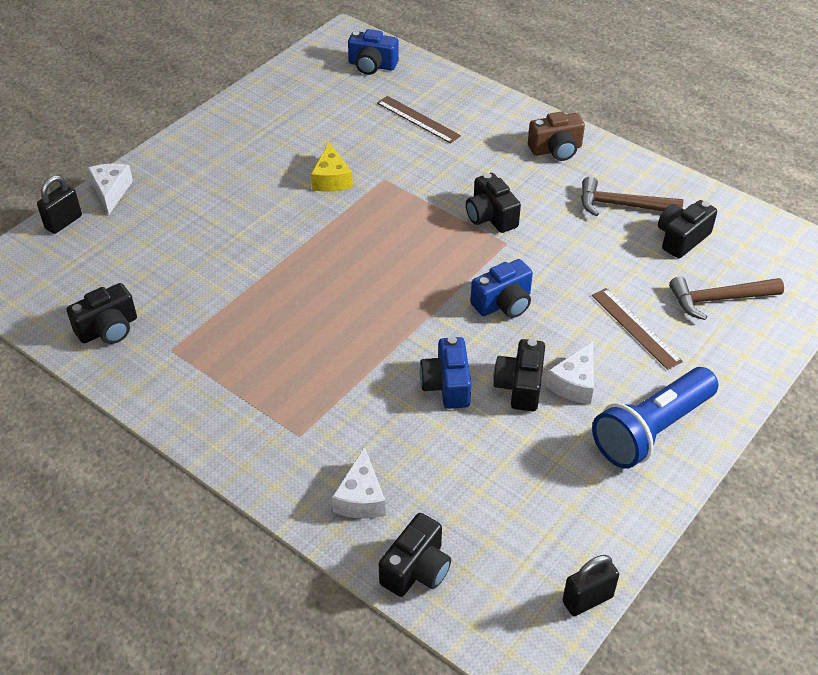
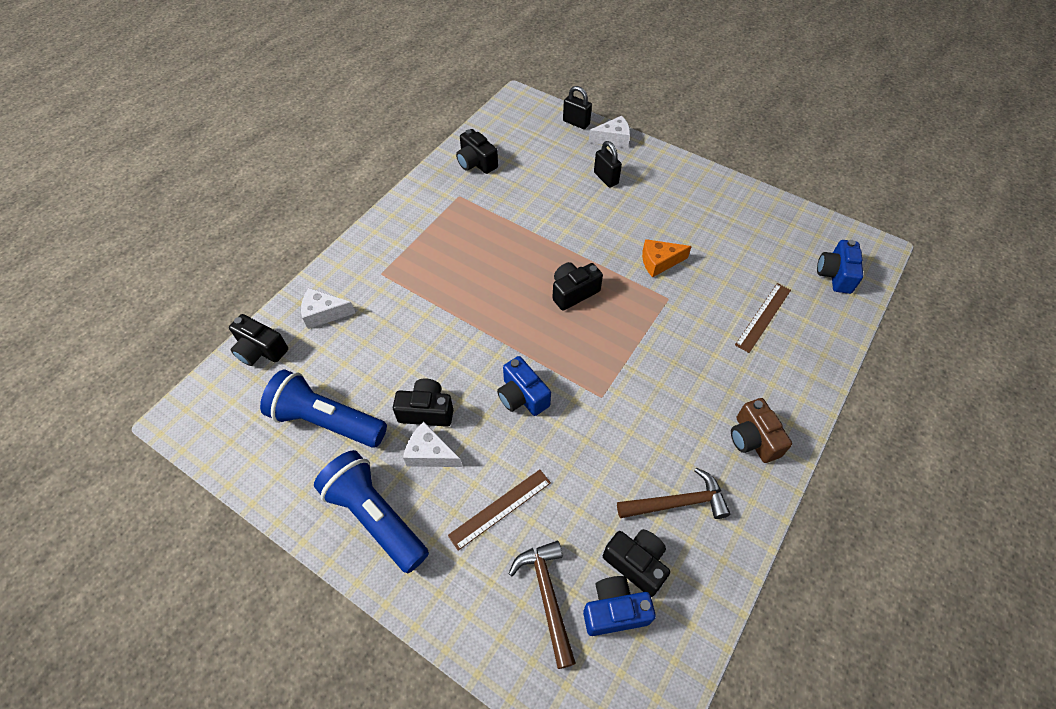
camera: 85 degrees right, 10 degrees up
yellow cheese [311,142,353,192] -> orange cheese [642,239,692,278]
blue camera [420,336,471,409] -> blue camera moved to [583,576,656,636]
black camera [466,173,521,233] -> black camera moved to [552,262,603,311]
black padlock [563,555,619,616] -> black padlock moved to [594,141,622,188]
brown hammer [581,176,683,216] -> brown hammer turned 75 degrees clockwise [617,468,730,519]
none -> blue flashlight [260,370,387,448]

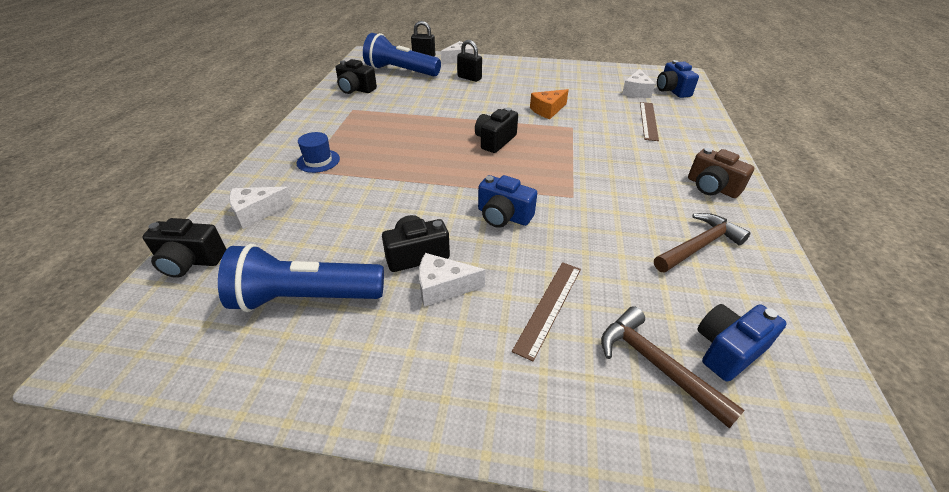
camera: 25 degrees left, 15 degrees down
blue flashlight [314,450,429,573] -> blue flashlight moved to [363,33,441,76]
black camera [603,529,670,597] -> none
none -> blue hat [297,132,340,173]
none -> white cheese [622,69,655,98]

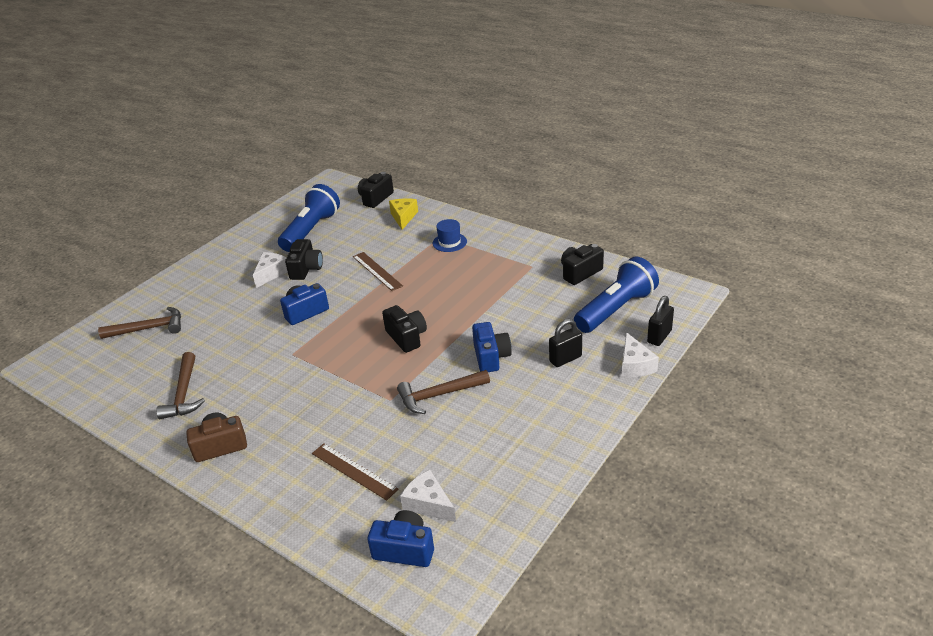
camera: 120 degrees right, 5 degrees down
white cheese [229,187,293,229] -> yellow cheese [389,198,418,230]
brown ruler [512,262,581,361] -> brown ruler moved to [353,252,403,291]
orange cheese [530,89,569,119] -> brown hammer [397,370,490,414]
blue camera [697,304,787,382] -> blue camera moved to [472,322,512,372]

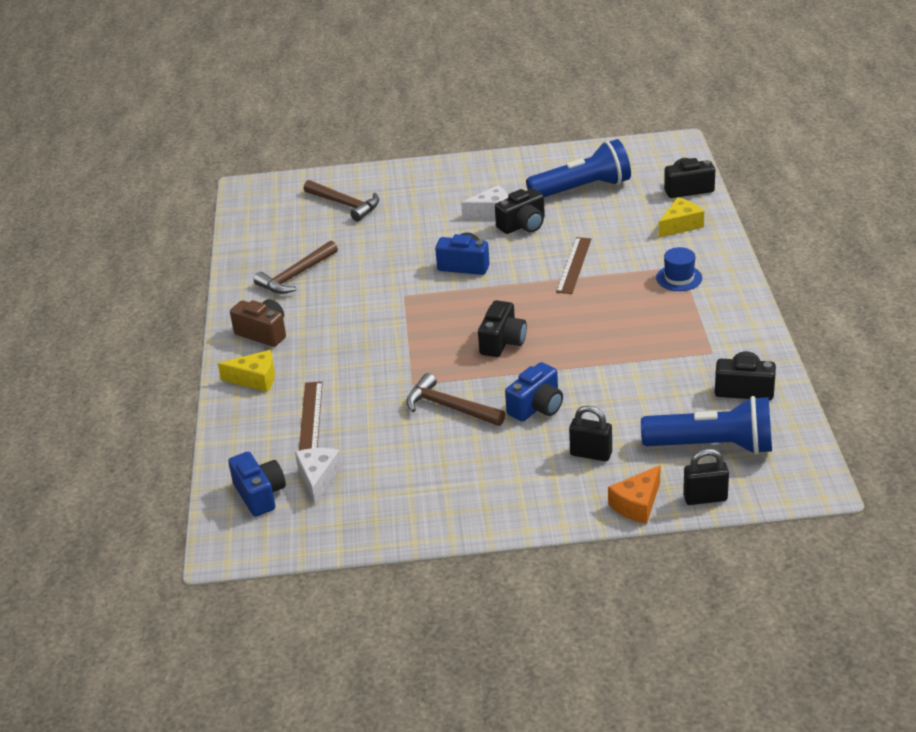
camera: 50 degrees right, 0 degrees up
white cheese [622,332,659,378] -> orange cheese [608,465,661,524]
none -> yellow cheese [218,350,275,392]

